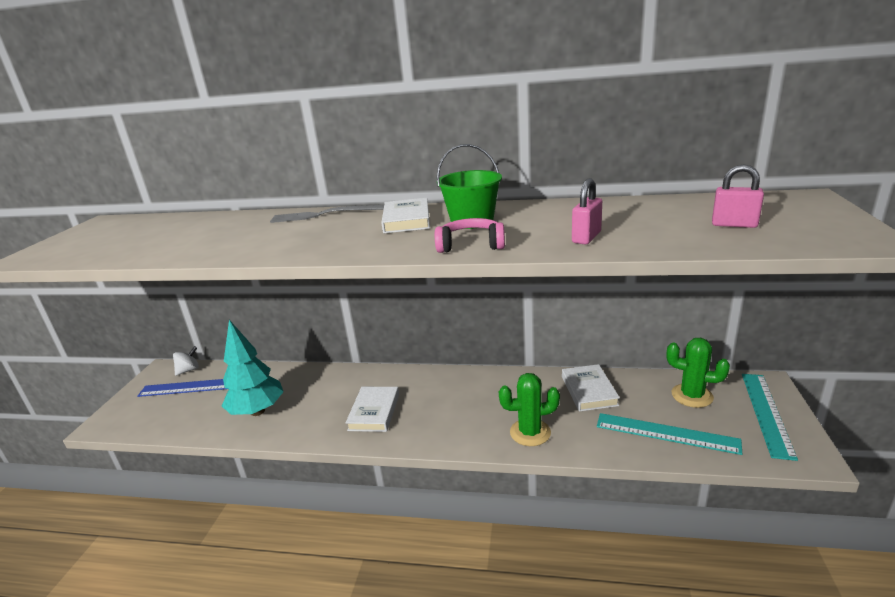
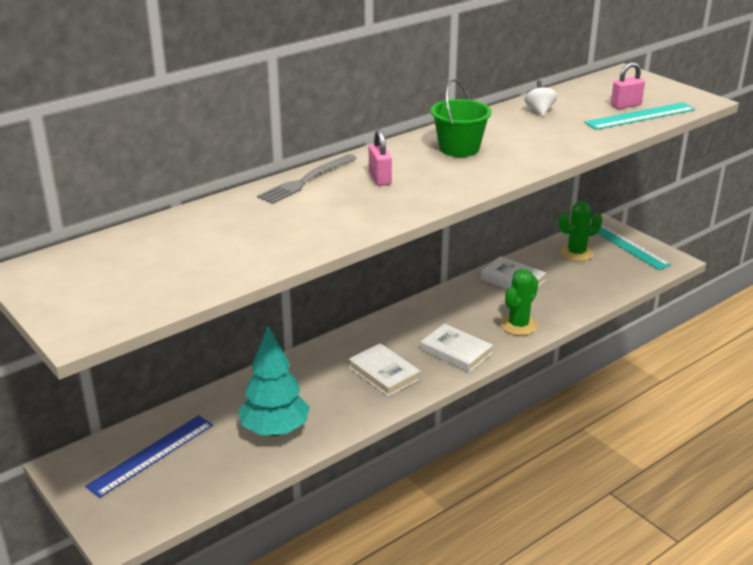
camera: 50 degrees left, 5 degrees up
white spinning top [173,346,199,376] -> white spinning top moved to [524,80,557,116]
white book [381,198,430,233] -> white book moved to [420,324,493,372]
pink headphones [435,218,505,253] -> none
pink padlock [572,178,602,244] -> pink padlock moved to [369,129,392,186]
turquoise ruler [597,413,742,455] -> turquoise ruler moved to [584,102,696,130]

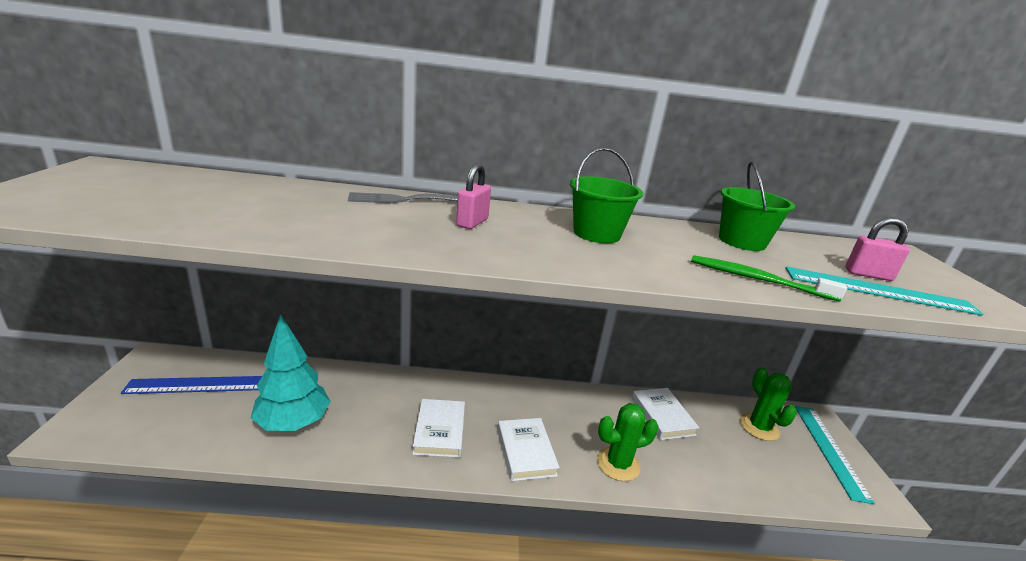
camera: 35 degrees right, 5 degrees down
white spinning top [524,80,557,116] -> green bucket [719,161,795,251]
green cactus [559,201,602,261] -> green cactus turned 60 degrees clockwise [740,367,797,441]
none -> green toothbrush [691,255,847,302]

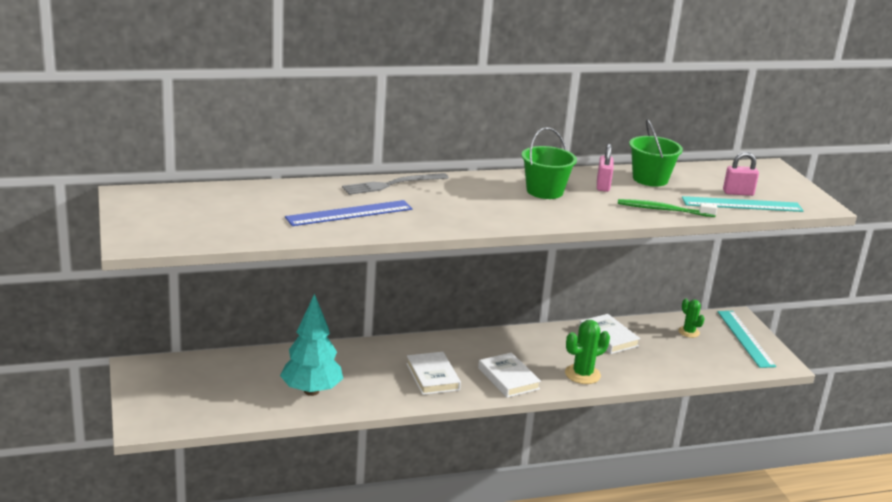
camera: 15 degrees left, 0 degrees up
blue ruler [121,376,262,394] -> blue ruler moved to [285,200,413,226]
pink padlock [456,163,491,229] -> pink padlock moved to [597,144,613,192]
green cactus [740,367,797,441] -> green cactus [678,298,705,338], size x0.64

